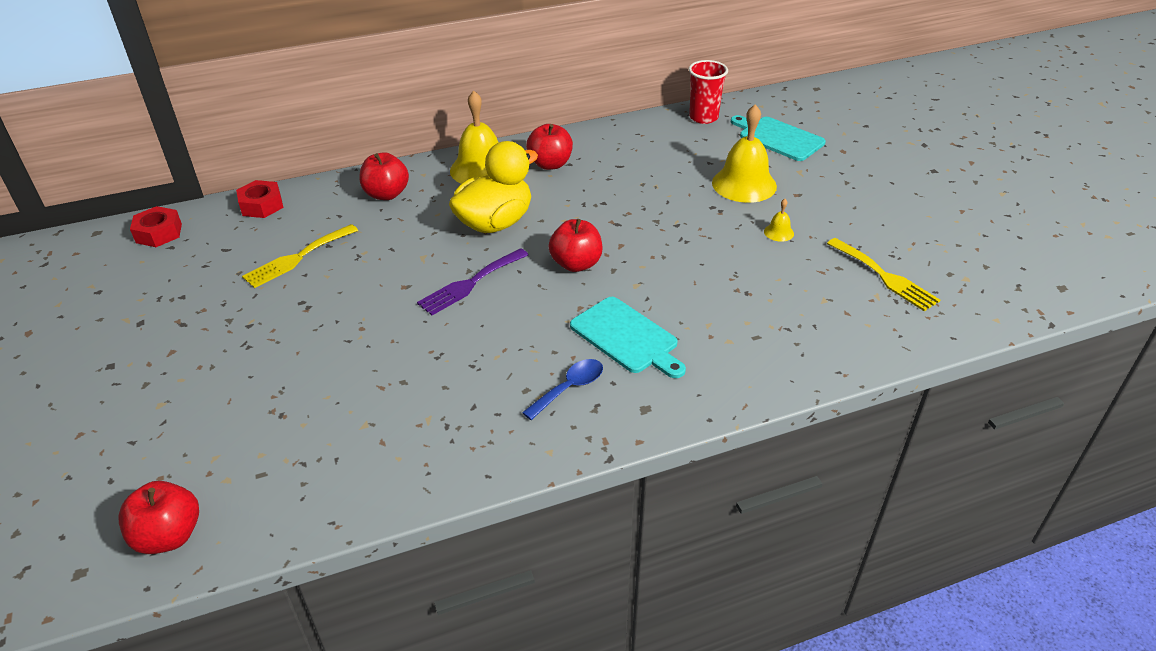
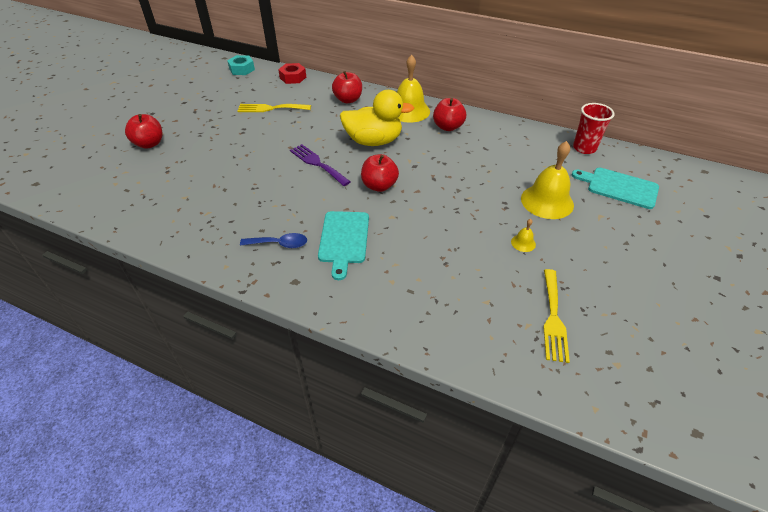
camera: 45 degrees right, 5 degrees up
red apple [118,481,199,554] -> red apple moved to [125,114,163,149]
red nut [130,206,182,247] -> turquoise nut [227,55,255,75]
purple fork [417,248,528,315] -> purple fork turned 45 degrees clockwise [290,144,351,186]
turquoise cutting board [731,115,826,161] -> turquoise cutting board turned 60 degrees counterclockwise [572,168,659,209]

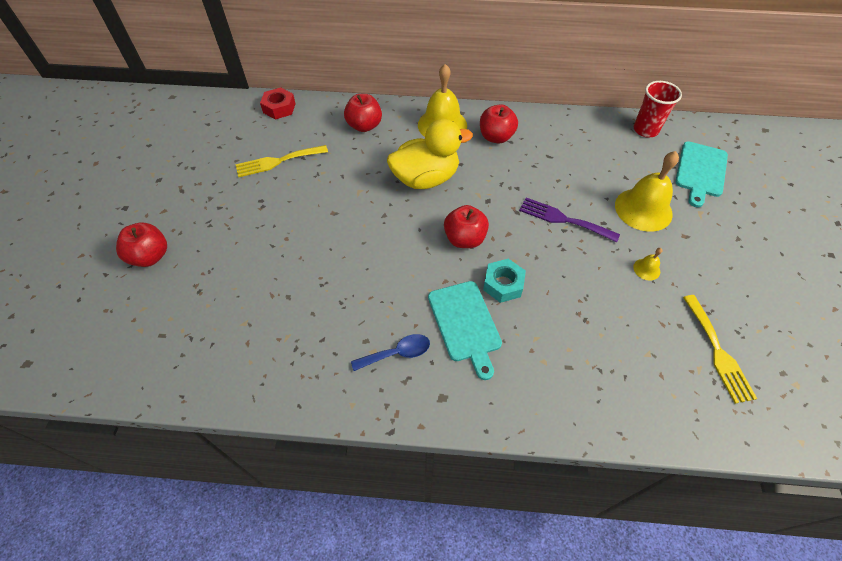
camera: 20 degrees left, 10 degrees up
turquoise nut [227,55,255,75] -> turquoise nut moved to [483,259,526,303]
purple fork [290,144,351,186] -> purple fork moved to [519,197,620,242]
turquoise cutting board [572,168,659,209] -> turquoise cutting board turned 75 degrees counterclockwise [675,141,728,207]

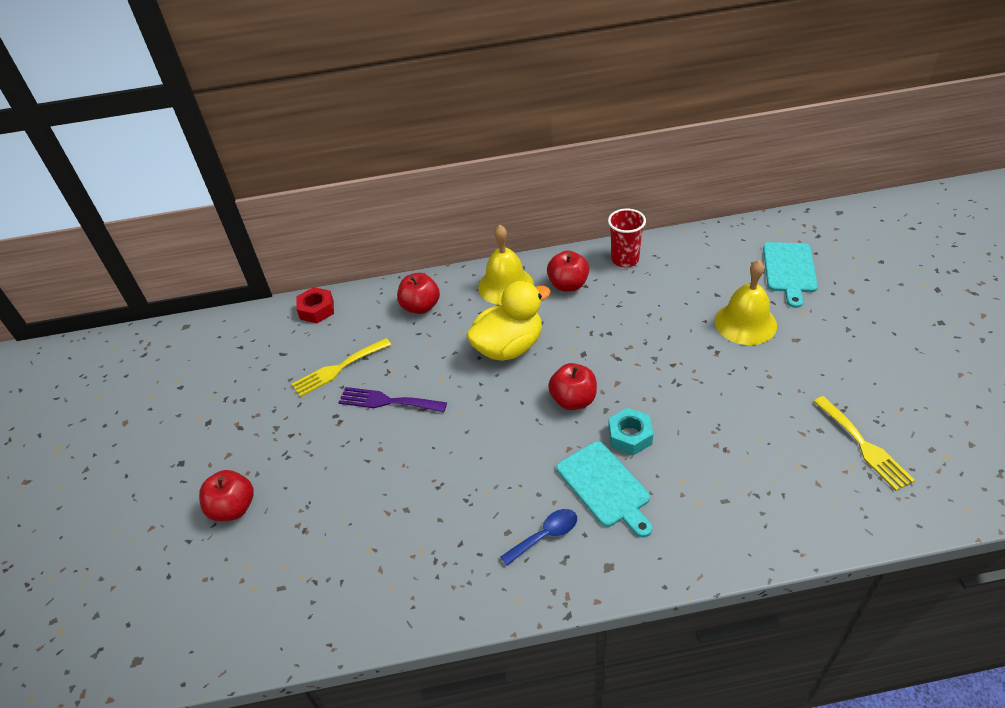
camera: 10 degrees left, 10 degrees down
purple fork [519,197,620,242] -> purple fork moved to [338,387,447,412]
red cup [633,81,682,138] -> red cup moved to [608,209,646,267]
yellow bell [633,248,662,281] -> none

